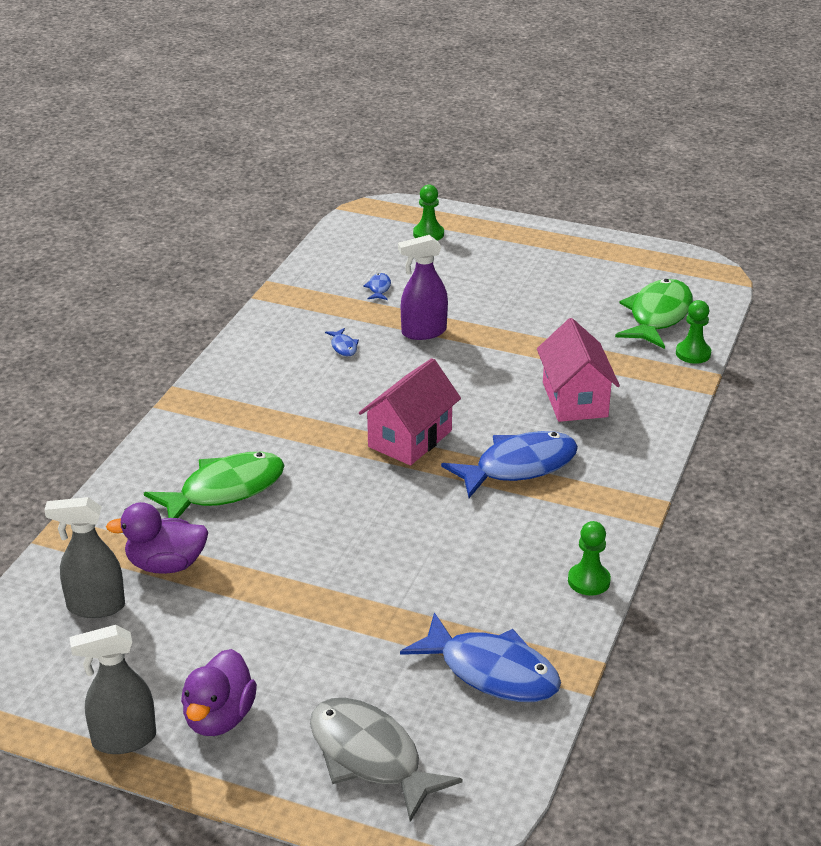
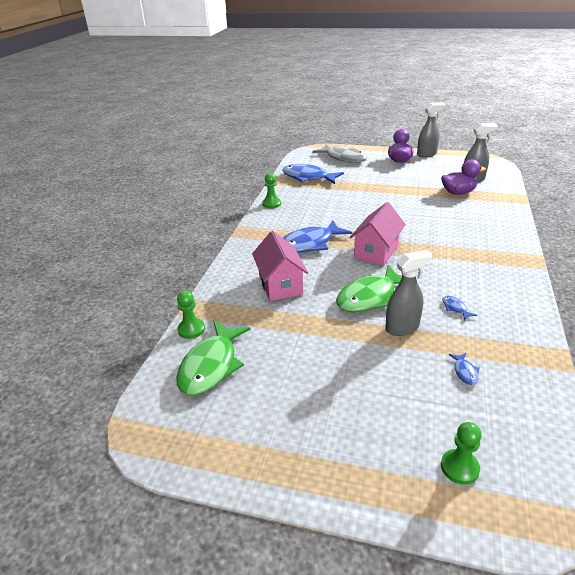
camera: 175 degrees right, 0 degrees up
green fish [144,452,285,518] -> green fish moved to [336,265,402,312]
purple spray bottle [398,235,448,340] -> grey spray bottle [385,250,432,336]

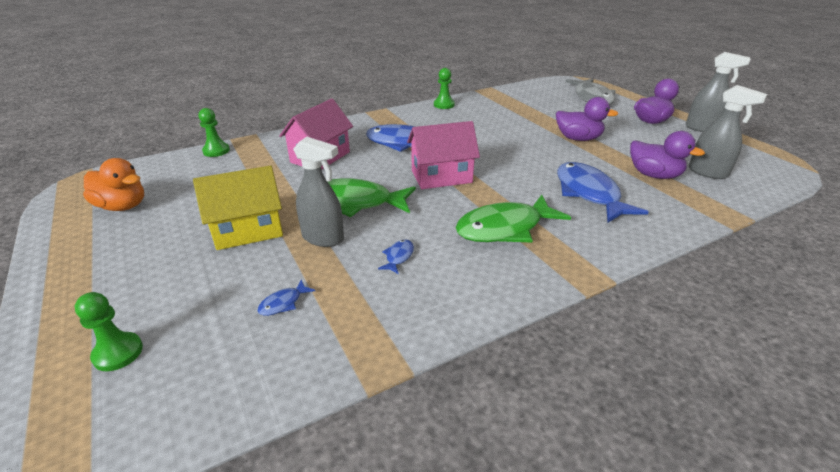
camera: 45 degrees right, 0 degrees up
green fish [176,321,251,395] -> green fish moved to [456,195,571,243]
blue fish [282,164,344,184] -> blue fish moved to [557,162,649,223]
none -> orange duck [83,158,144,211]
none -> yellow house [193,166,283,250]
none -> purple duck [556,97,619,141]

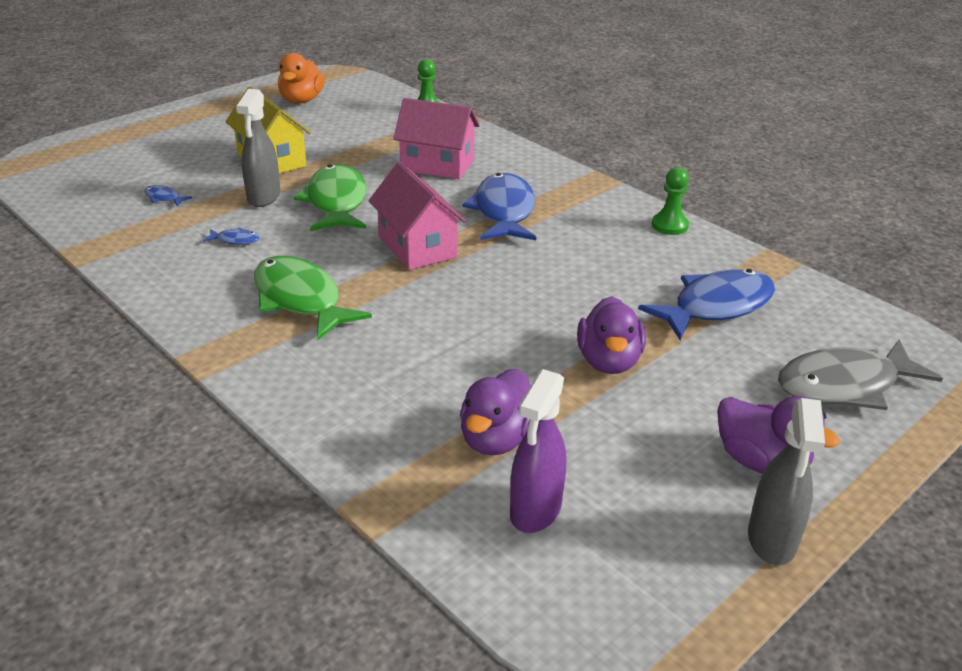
camera: 75 degrees right, 0 degrees up
green pawn [75,292,143,371] -> none
blue fish [557,162,649,223] -> blue fish moved to [638,269,775,340]
grey spray bottle [689,85,767,179] -> purple spray bottle [510,369,566,533]

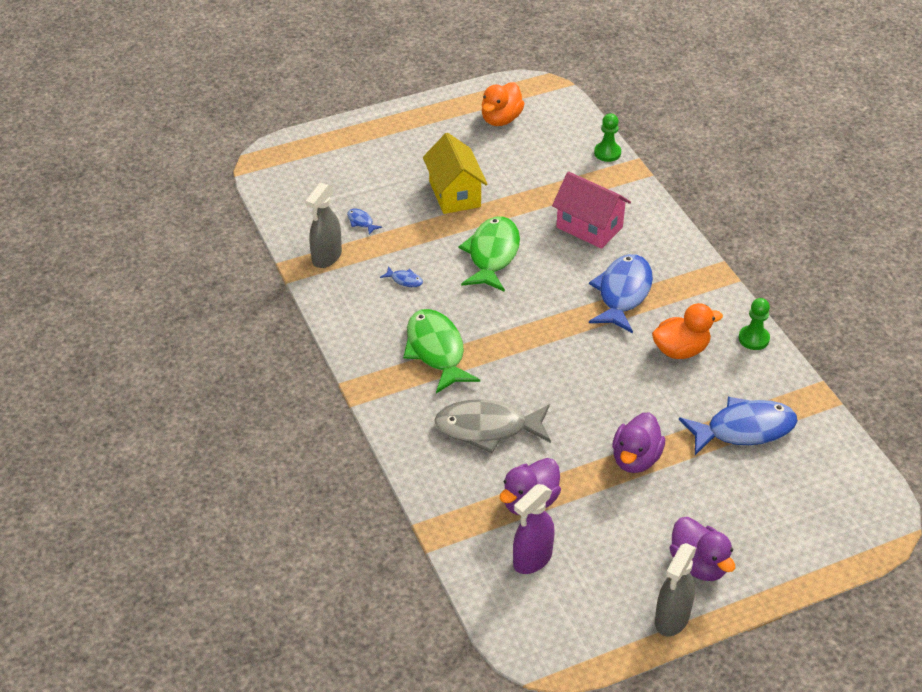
camera: 20 degrees right, 10 degrees up
grey spray bottle [236,89,280,207] -> grey spray bottle moved to [305,182,342,268]
pink house [369,162,466,270] -> none
grey fish [778,339,943,410] -> grey fish moved to [434,399,551,453]
none -> orange duck [652,303,723,359]

